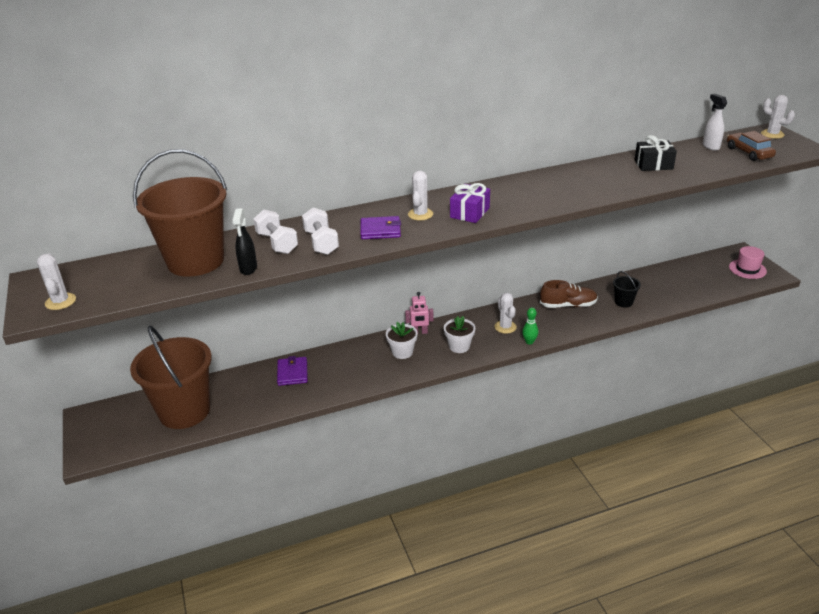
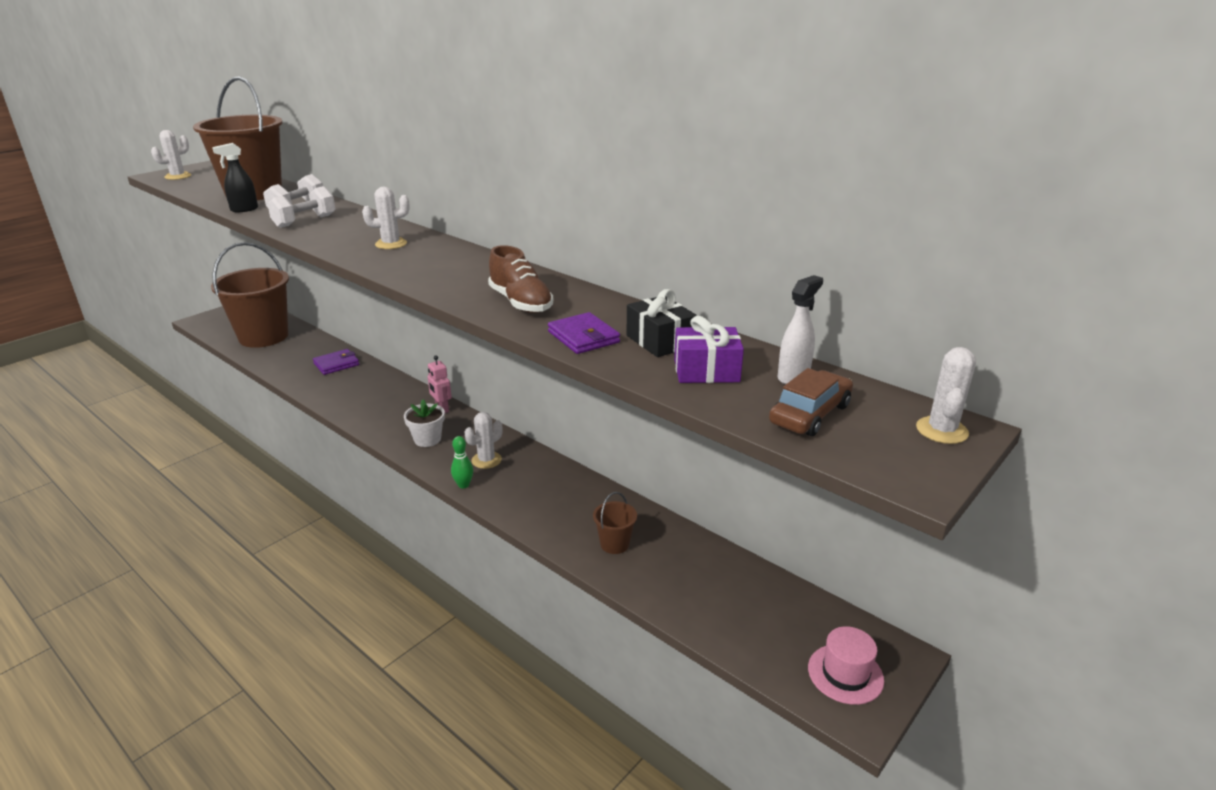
camera: 60 degrees right, 5 degrees down
purple wallet [360,216,401,239] -> purple wallet moved to [548,312,620,354]
white flower pot [386,322,418,359] -> none
purple gift [450,183,490,223] -> purple gift moved to [674,316,744,383]
brown shoe [540,280,598,308] -> brown shoe moved to [488,245,553,313]
black bucket [613,271,641,308] -> brown bucket [593,492,637,554]

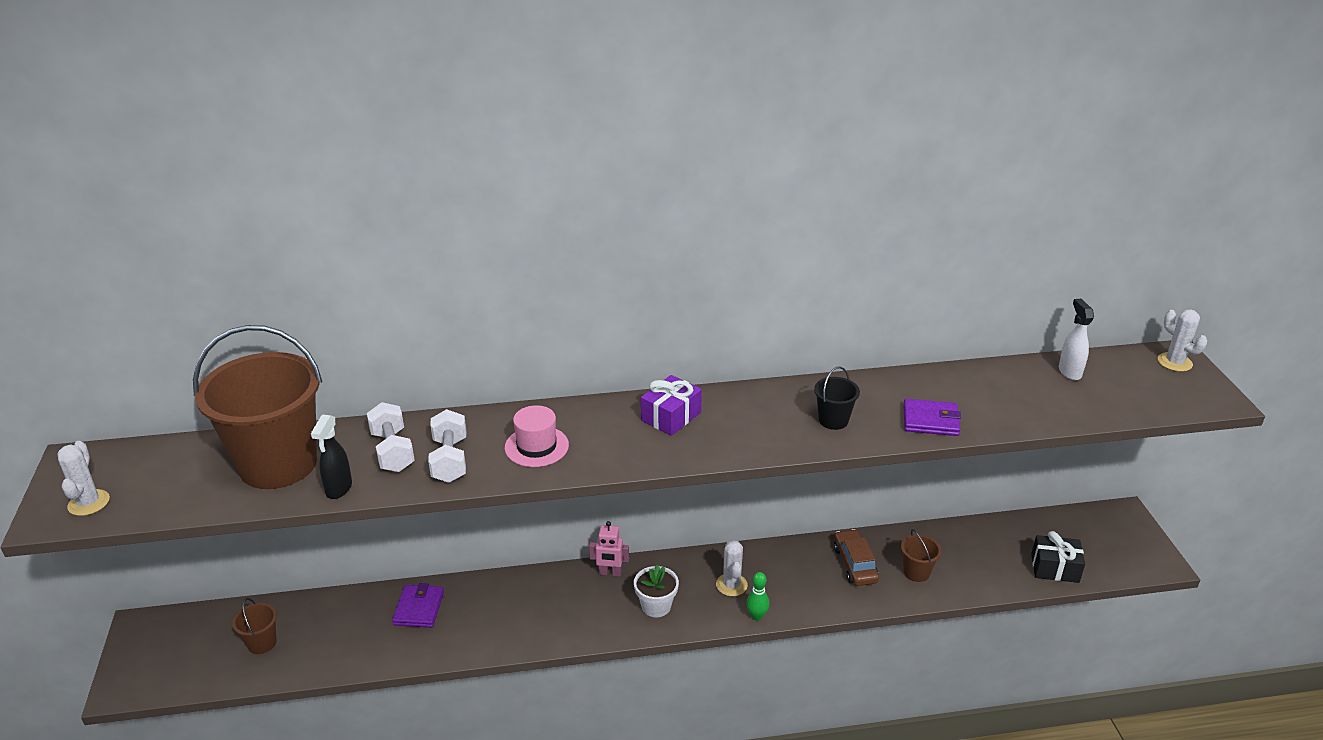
camera: 50 degrees left, 5 degrees up
brown bucket [211,242,289,348] -> brown bucket [232,598,277,654], size x0.41
white cactus [362,187,410,249] -> none
brown shoe [488,245,553,313] -> black bucket [814,366,860,430]
black gift [626,289,697,357] -> black gift moved to [1031,531,1085,583]
purple gift [674,316,744,383] -> purple gift moved to [641,375,702,436]
brown car [769,368,853,436] -> brown car moved to [834,529,879,586]
pink hat [808,626,884,705] -> pink hat moved to [505,405,569,467]

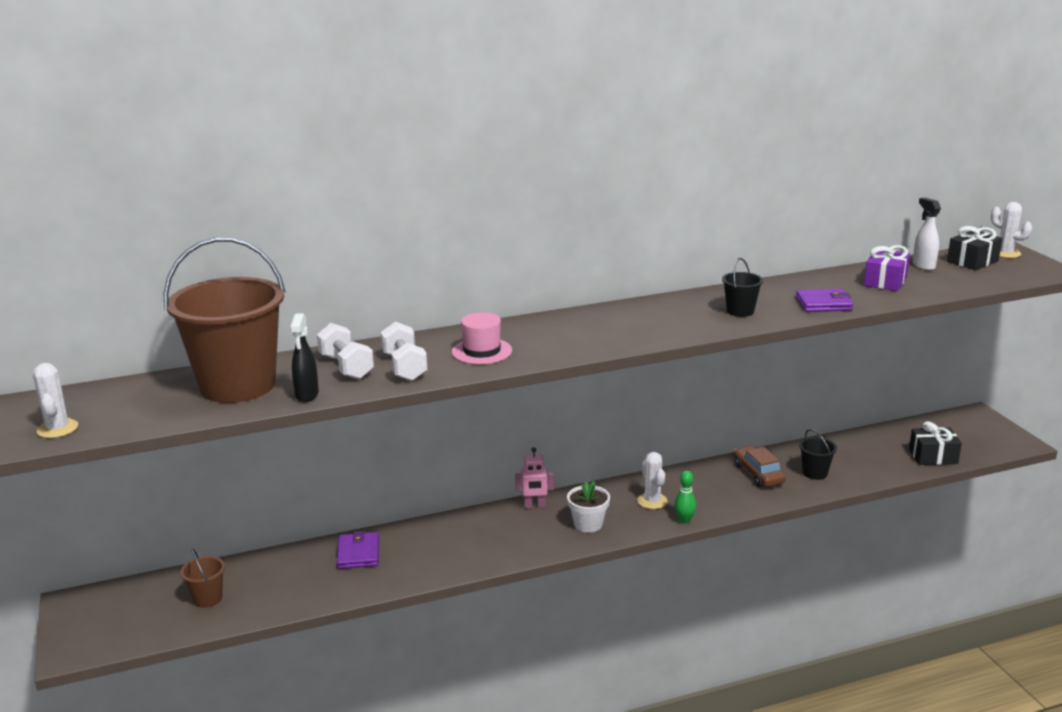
camera: 10 degrees left, 10 degrees down
purple gift [641,375,702,436] -> purple gift moved to [864,245,910,291]
brown bucket [901,529,941,582] -> black bucket [799,429,837,480]
none -> black gift [947,226,1002,270]

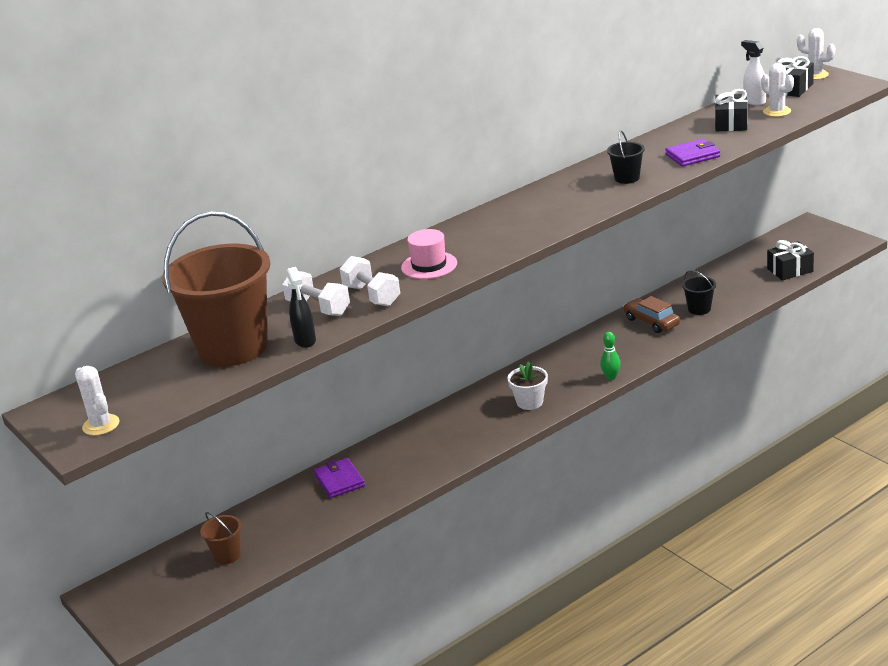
camera: 15 degrees left, 5 degrees up
pink robot [515,447,554,508] -> none
white cactus [637,452,668,509] -> white cactus moved to [761,63,794,117]
purple gift [864,245,910,291] -> black gift [715,89,748,131]

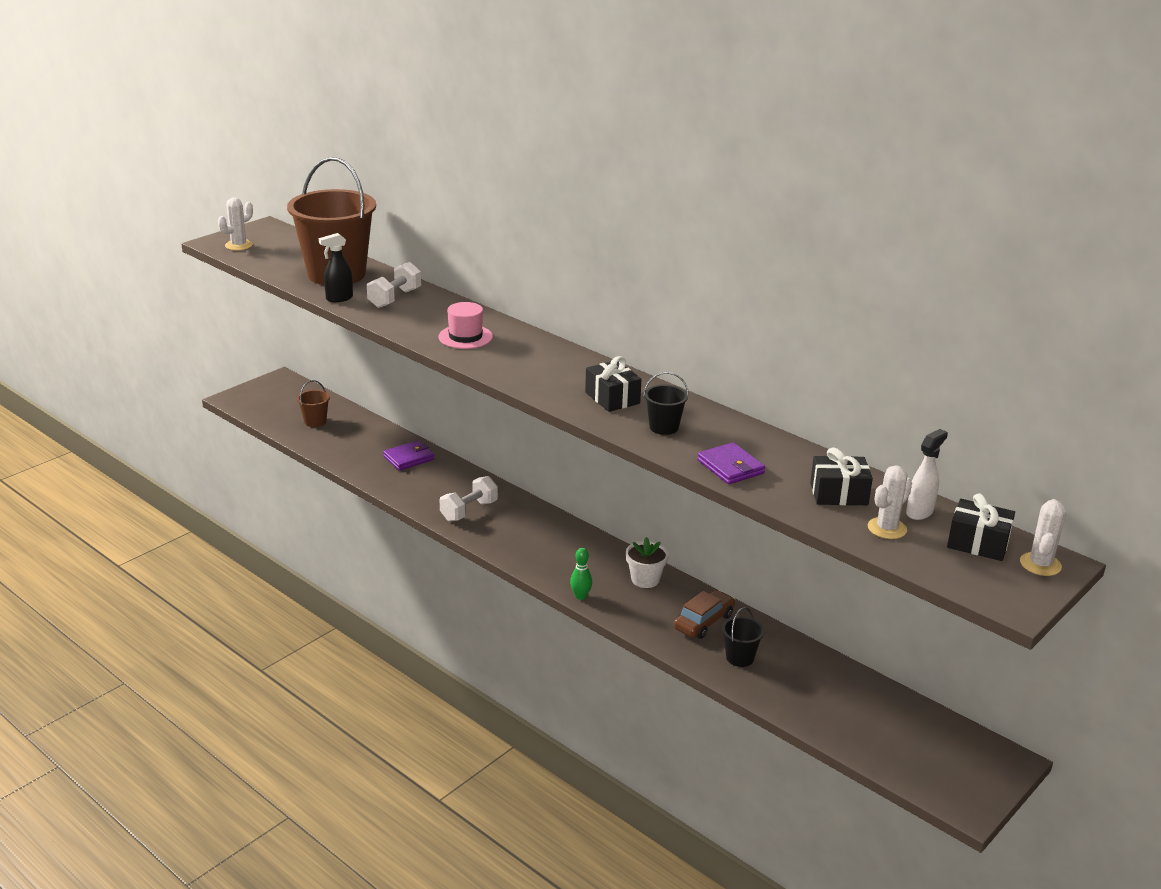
camera: 75 degrees right, 0 degrees up
white dumbbell [340,256,400,306] -> white dumbbell moved to [440,476,498,522]
white flower pot [508,362,548,410] -> white flower pot moved to [626,537,669,588]
black gift [767,240,814,281] -> black gift moved to [585,356,642,412]

